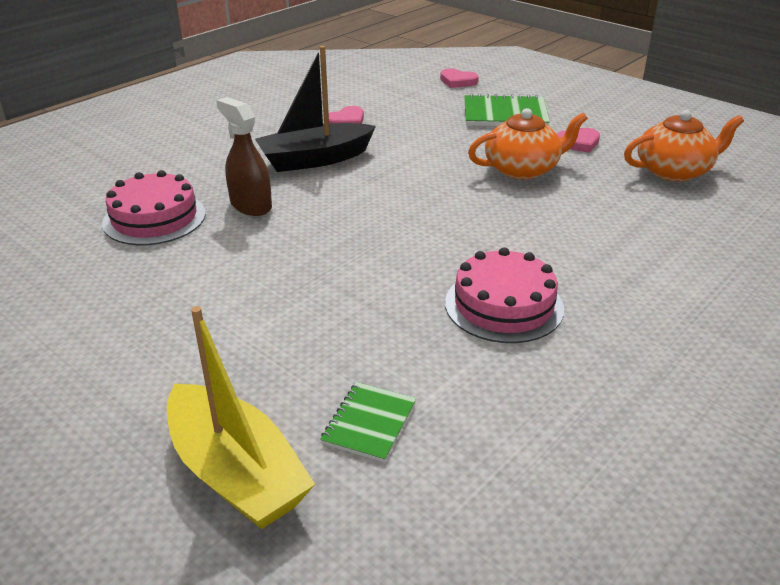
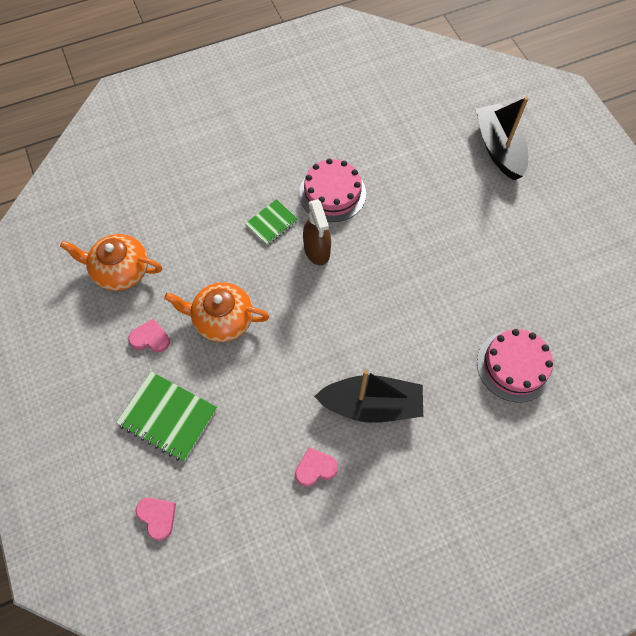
camera: 155 degrees left, 30 degrees up
yellow boat [167,306,315,529] -> black boat [476,97,529,180]
brown spray bottle [216,97,272,216] -> brown spray bottle moved to [303,199,331,265]
green notebook [320,382,416,462] -> green notebook moved to [245,199,298,245]

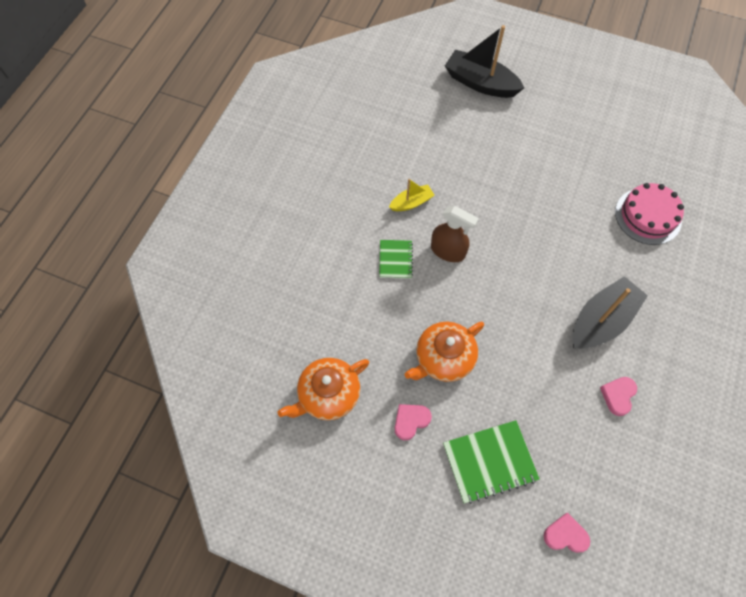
camera: 45 degrees left, 0 degrees up
pink cake [299,158,366,222] -> yellow boat [389,179,435,211]

